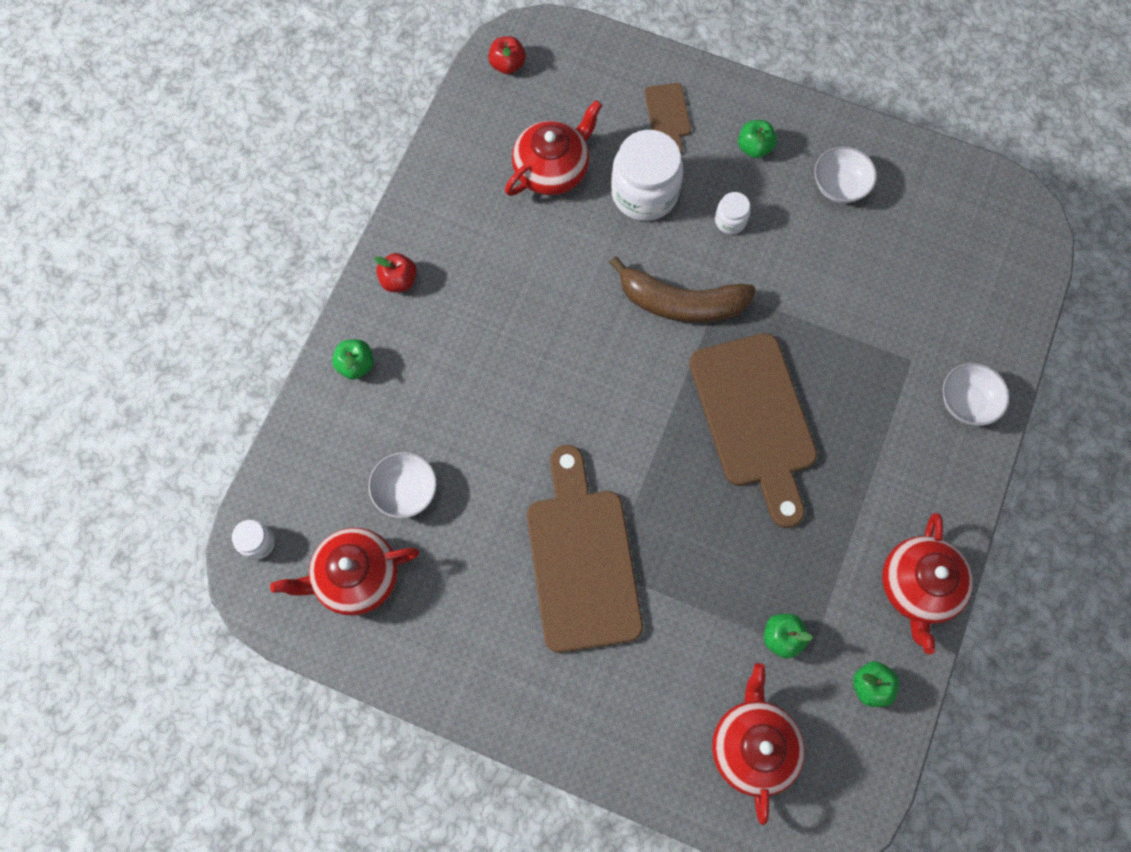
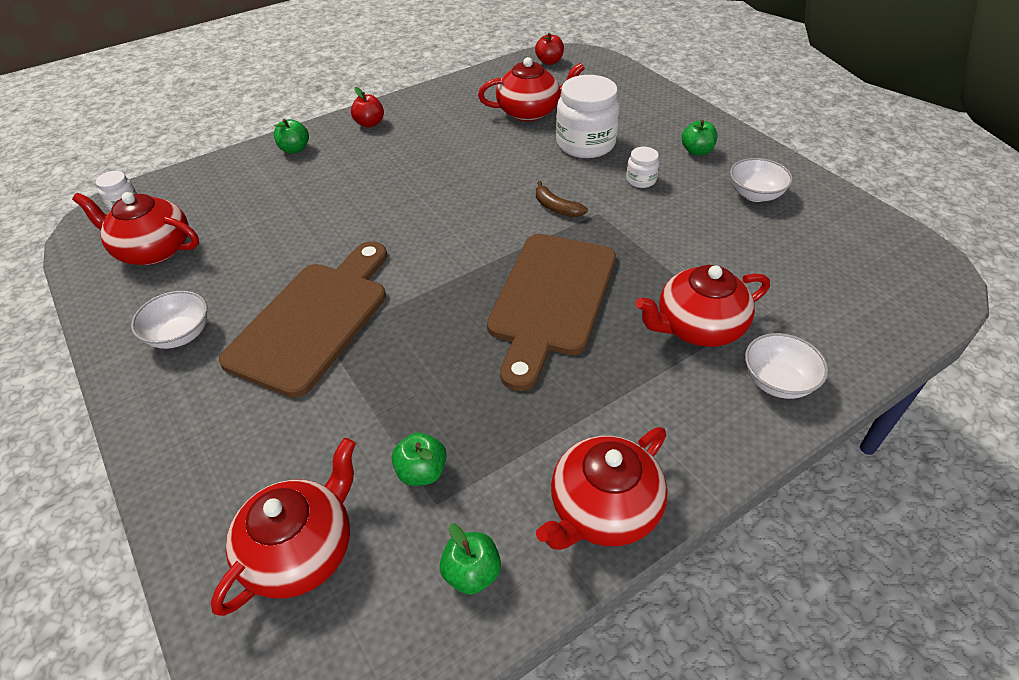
camera: 35 degrees right, 25 degrees down
white bowl [368,452,437,518] -> white bowl moved to [131,291,207,349]
brown banana [609,256,756,323] -> brown banana [536,181,588,217], size x0.49
brown cutting board [645,83,691,153] -> none
none -> red teapot [636,265,770,347]

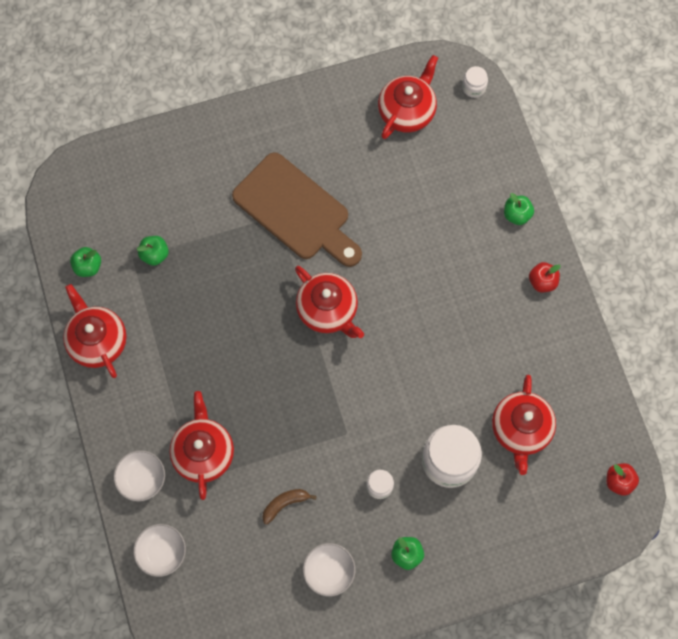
camera: 105 degrees right, 25 degrees up
white bowl [131,291,207,349] -> white bowl moved to [133,524,186,577]
red teapot [211,438,356,616] -> red teapot moved to [295,266,364,338]
brown cutting board [487,234,616,391] -> none
brown banana [536,181,588,217] -> brown banana moved to [262,489,317,524]

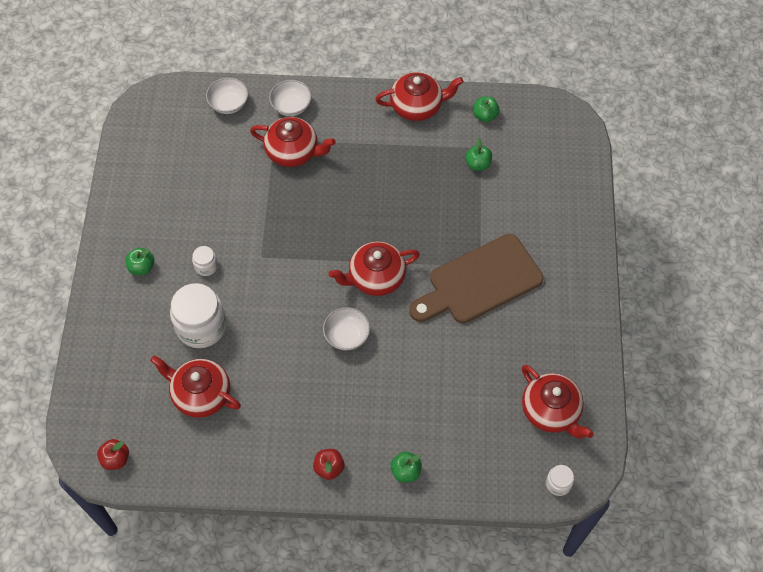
camera: 110 degrees right, 10 degrees down
brown banana [262,489,317,524] -> none
white bowl [303,543,355,596] -> white bowl moved to [323,307,370,351]

